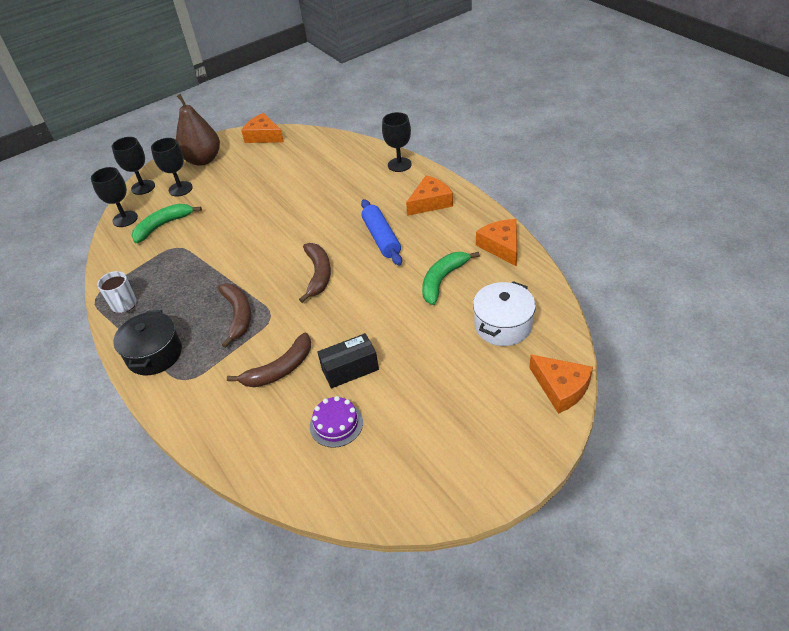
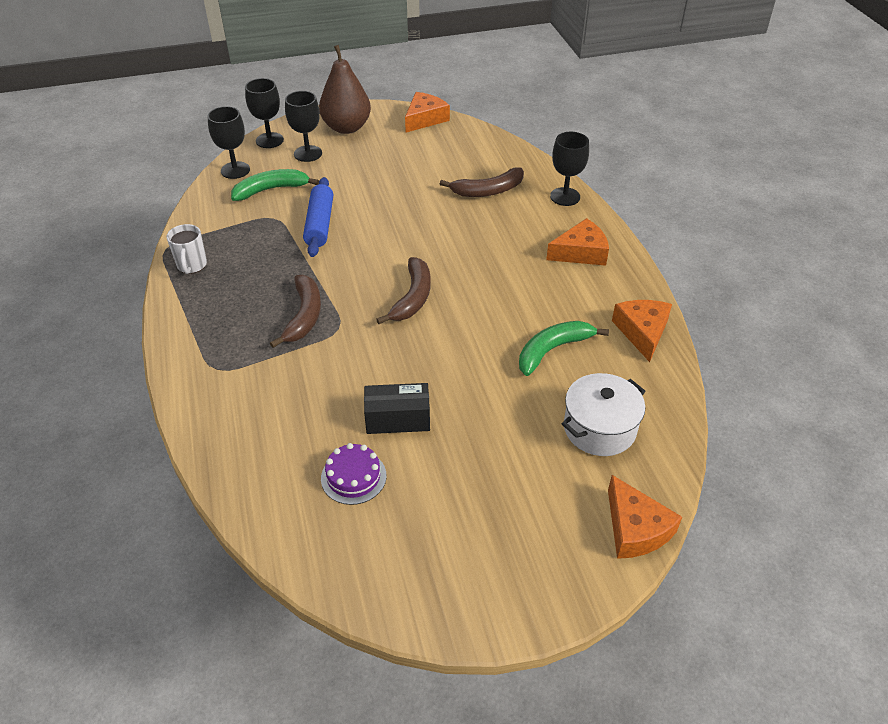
camera: 15 degrees right, 0 degrees up
black pot [113,310,182,375] -> none
brown banana [227,333,311,387] -> brown banana moved to [440,167,524,197]
orange cheese [241,113,284,143] -> orange cheese turned 75 degrees clockwise [405,92,450,132]
blue rolling pin [361,199,402,266] -> blue rolling pin moved to [303,177,333,257]

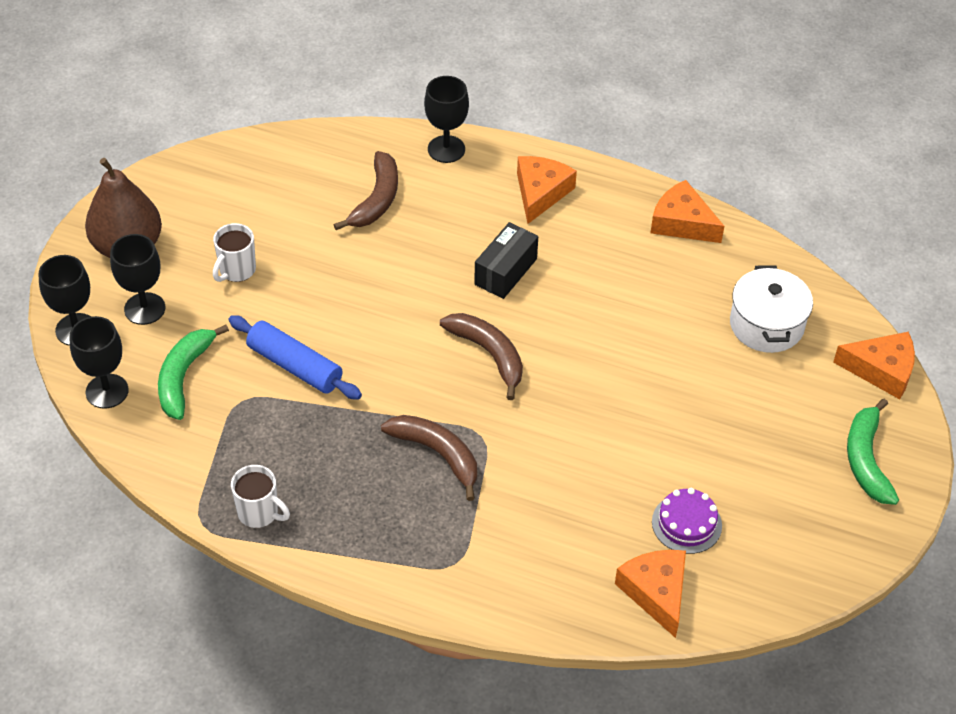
camera: 55 degrees left, 5 degrees up
black box [364,383,430,434] -> black box moved to [474,222,538,299]
orange cheese [405,92,450,132] -> orange cheese moved to [615,550,686,638]
green banana [519,321,609,376] -> green banana moved to [847,399,899,505]
none -> white mug [213,223,256,282]

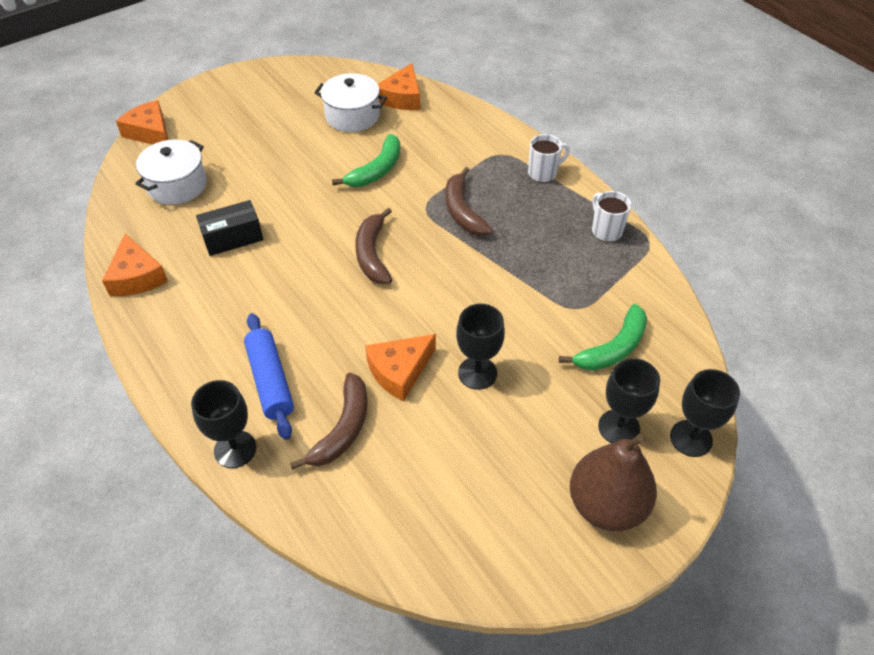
camera: 145 degrees left, 0 degrees up
black goblet [69,316,129,409] -> black goblet moved to [456,304,505,390]
white mug [213,223,256,282] -> white mug moved to [528,134,570,183]
blue rolling pin [228,315,362,400] -> blue rolling pin moved to [244,313,294,440]
brown banana [334,151,398,230] -> brown banana turned 150 degrees clockwise [290,373,367,470]
black box [474,222,538,299] -> black box moved to [196,200,263,256]
orange cheese [517,156,577,224] -> orange cheese moved to [365,334,436,401]
purple cake [652,488,722,554] -> white pot [314,73,387,132]
green banana [847,399,899,505] -> green banana moved to [332,134,400,187]

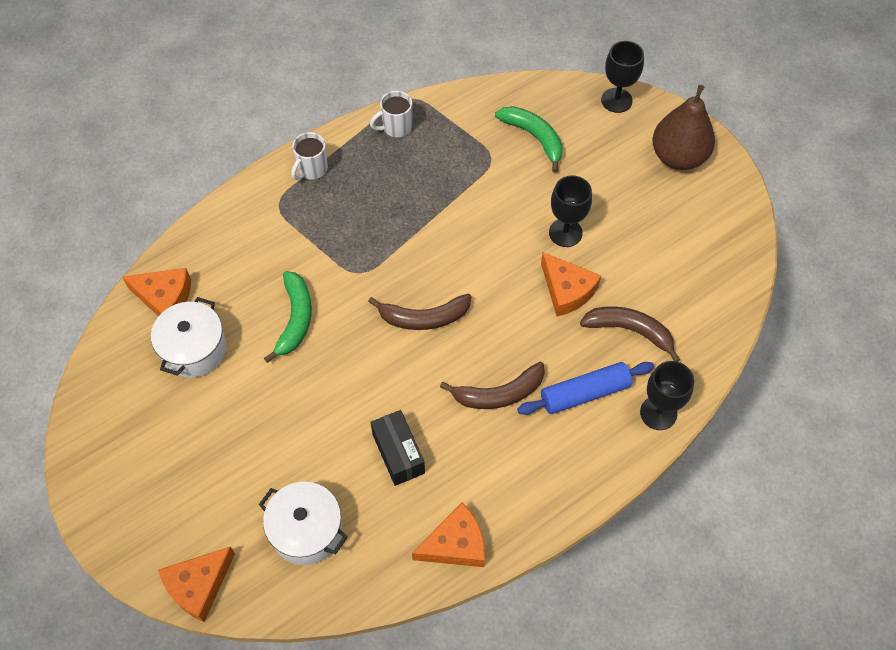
camera: 90 degrees left, 10 degrees up
green banana [332,134,400,187] -> green banana turned 60 degrees clockwise [264,271,312,363]
brown banana [445,167,493,236] -> brown banana moved to [440,362,545,409]
white mug [528,134,570,183] -> white mug turned 120 degrees counterclockwise [291,132,328,180]
black goblet [598,358,660,443] -> none

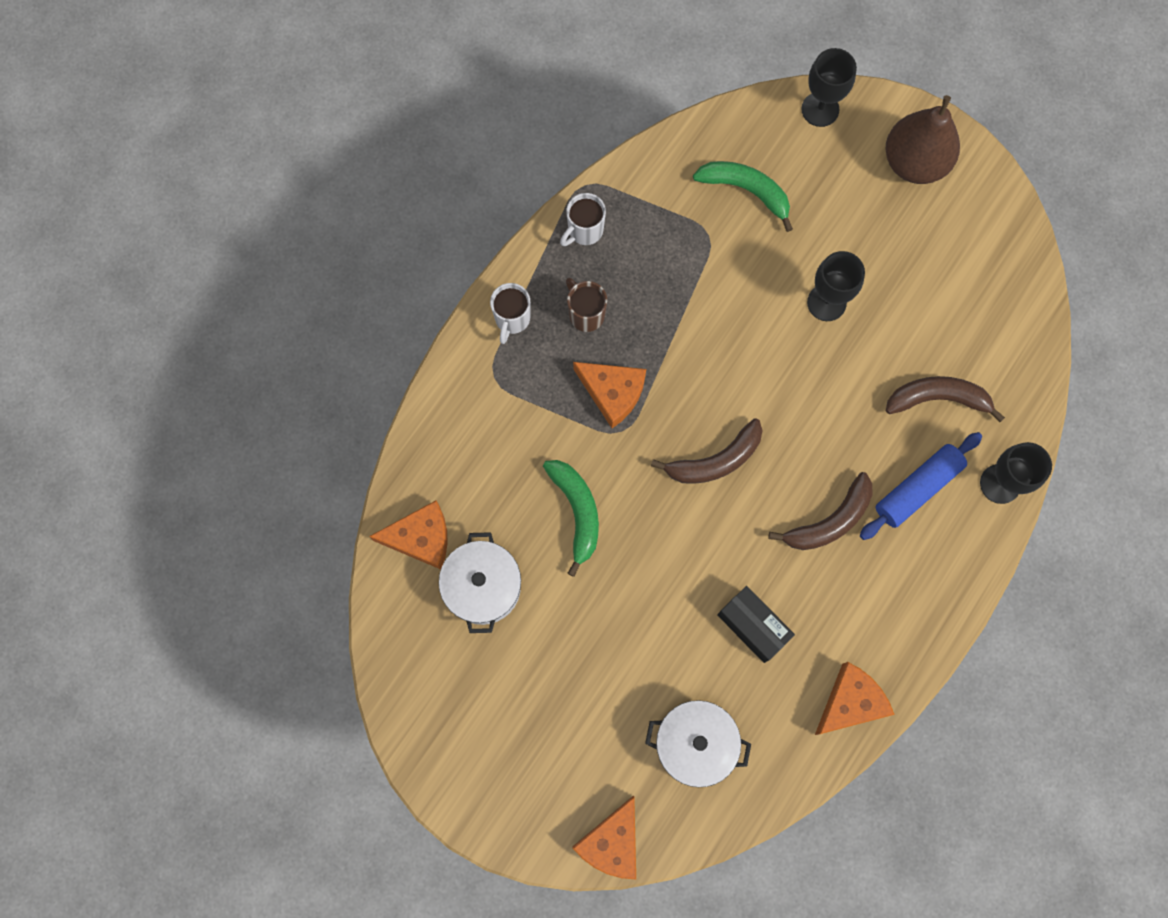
camera: 20 degrees left, 15 degrees up
orange cheese [541,252,601,317] -> orange cheese moved to [573,362,646,428]
none -> brown mug [566,278,607,332]

